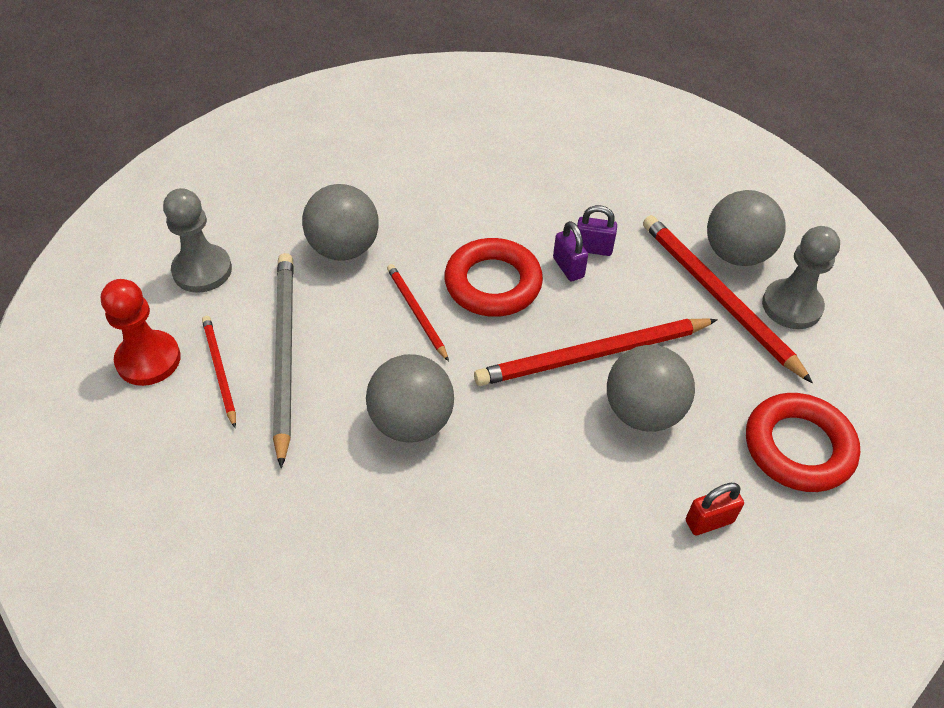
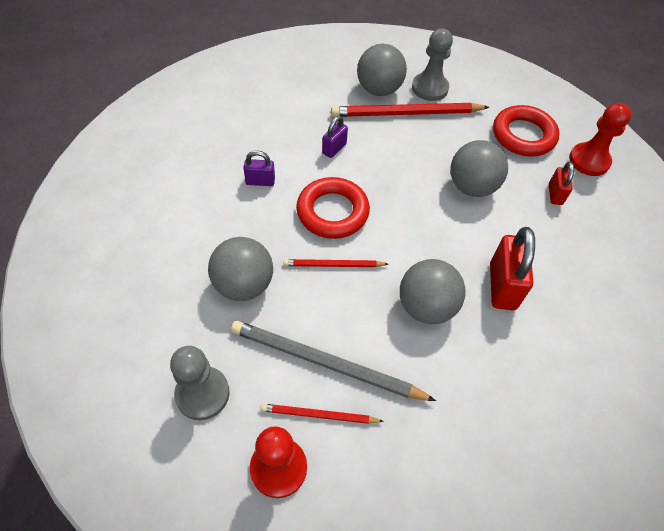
camera: 65 degrees left, 5 degrees up
red pencil [474,318,718,386] -> none
purple padlock [553,221,588,281] -> purple padlock moved to [244,150,275,186]
none -> red padlock [490,227,535,310]
none -> red pawn [569,103,631,176]

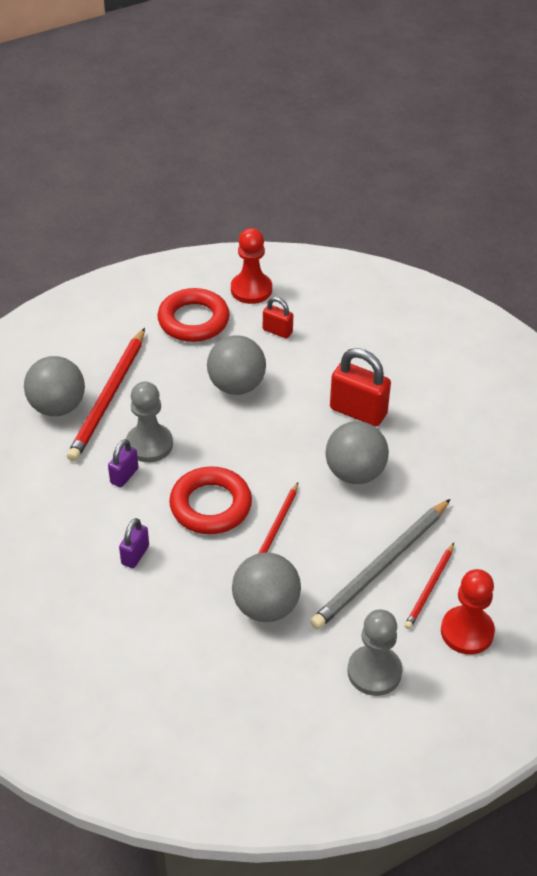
camera: 65 degrees left, 10 degrees down
purple padlock [322,116,348,158] -> purple padlock turned 60 degrees clockwise [108,439,139,488]
grey pawn [412,28,453,101] -> grey pawn moved to [126,382,173,462]

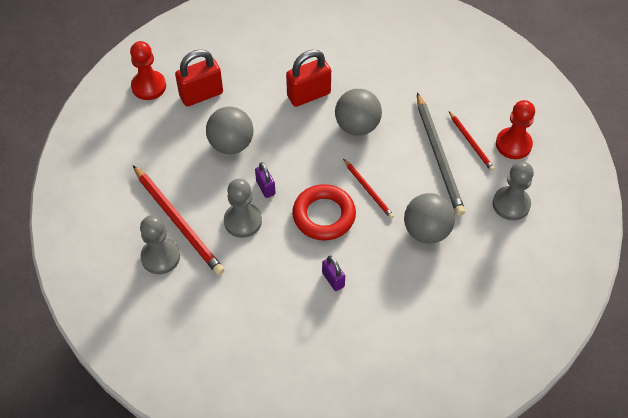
camera: 55 degrees left, 10 degrees up
grey ball [24,356,85,416] -> grey pawn [140,215,180,274]
purple padlock [108,439,139,488] -> purple padlock moved to [255,162,275,198]
red ring [157,288,230,342] -> none
red padlock [263,297,293,339] -> red padlock [175,49,223,107], size x1.79

